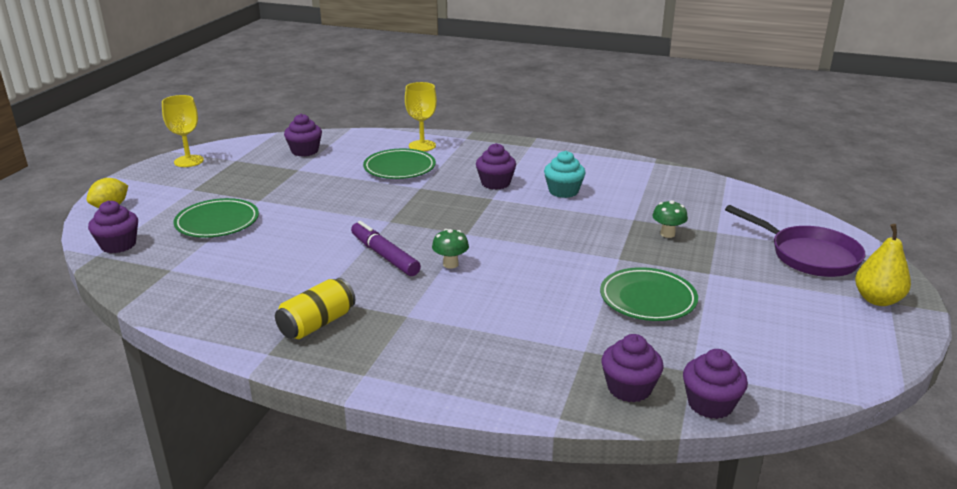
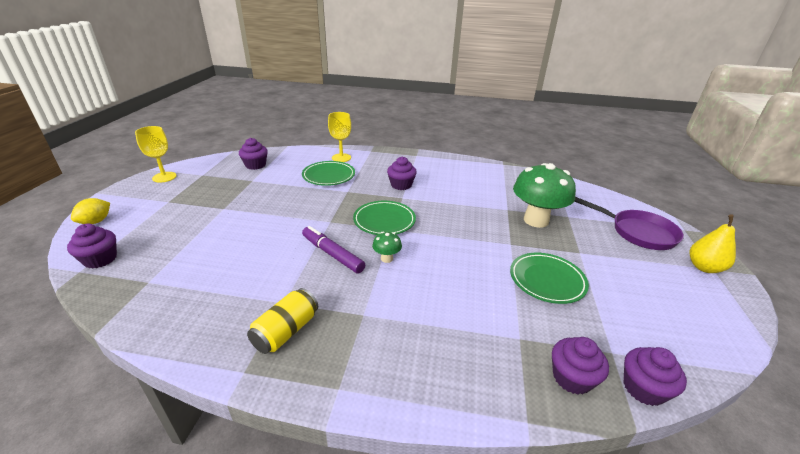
camera: 10 degrees left, 5 degrees up
green plate [173,198,259,238] -> green plate moved to [353,201,416,235]
turquoise cupcake [544,151,586,198] -> none
green mushroom [652,200,688,238] -> green mushroom [513,163,576,228], size x2.30

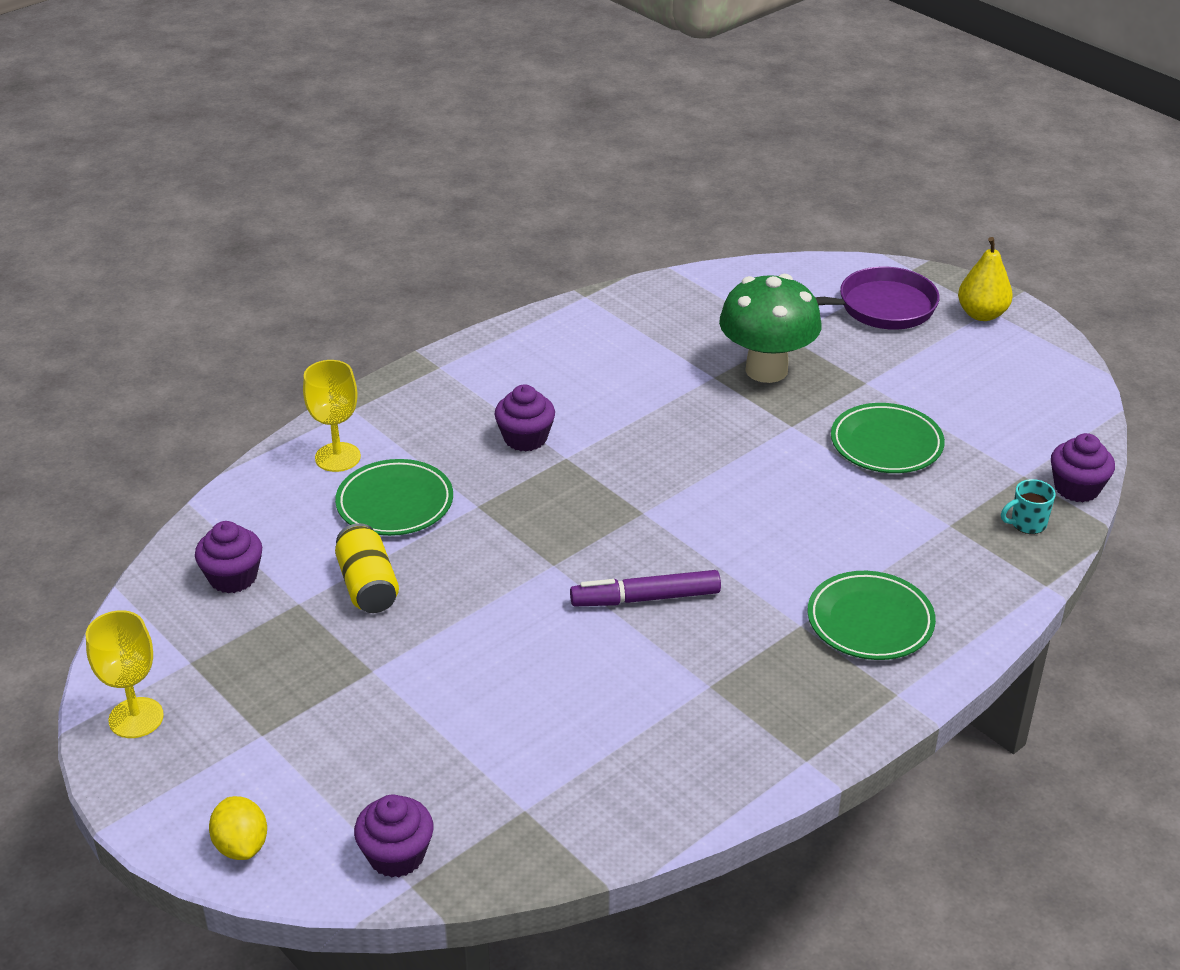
camera: 50 degrees left, 5 degrees up
yellow can [247,288,318,354] -> yellow can moved to [335,523,399,613]
green plate [353,201,416,235] -> green plate moved to [807,571,936,660]
green mushroom [372,232,402,263] -> none
purple cupcake [552,337,609,394] -> turquoise mug [1001,479,1056,534]

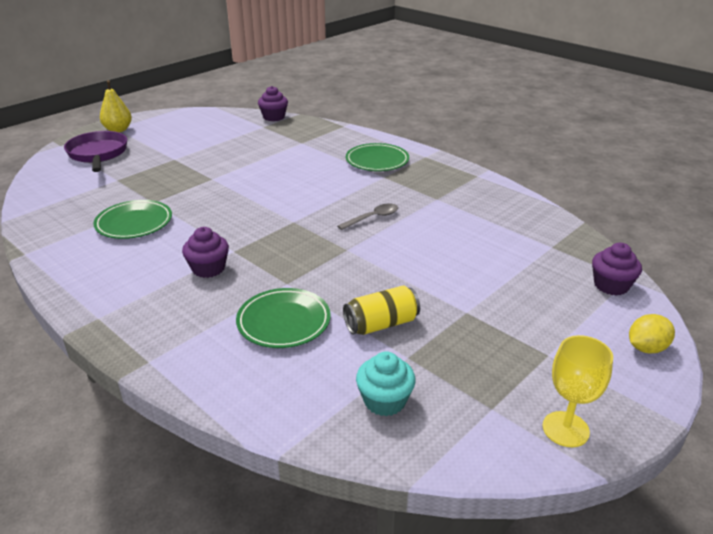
camera: 95 degrees left, 5 degrees down
purple cupcake [195,521,262,593] -> turquoise cupcake [356,351,416,416]
yellow goblet [303,360,361,472] -> none
purple marker [570,570,721,606] -> grey spoon [337,203,398,230]
green mushroom [719,274,821,383] -> none
green plate [831,403,945,473] -> green plate moved to [93,200,172,239]
turquoise mug [1001,479,1056,534] -> none

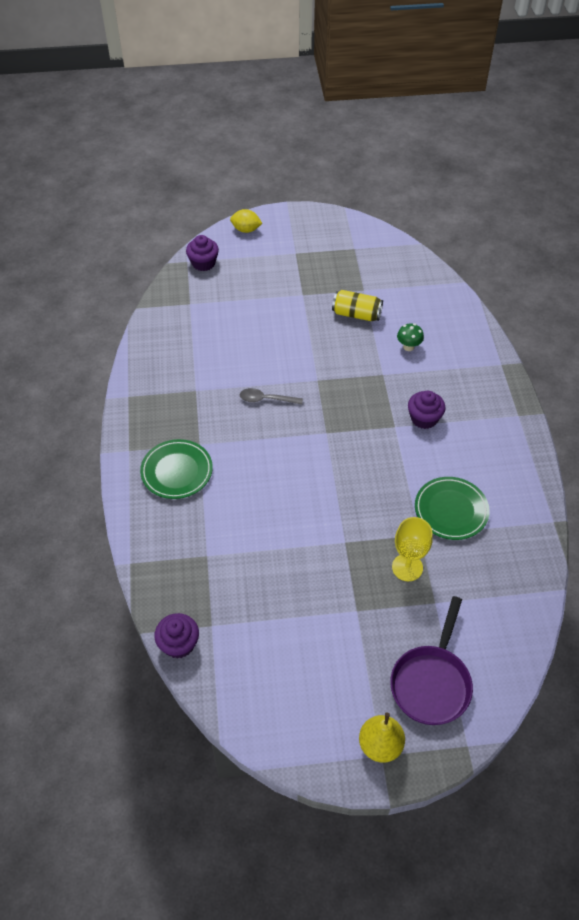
camera: 140 degrees left, 20 degrees up
green plate [236,288,331,348] -> green mushroom [397,324,424,351]
turquoise cupcake [356,351,416,416] -> none
yellow goblet [542,335,613,447] -> yellow goblet moved to [392,517,433,581]

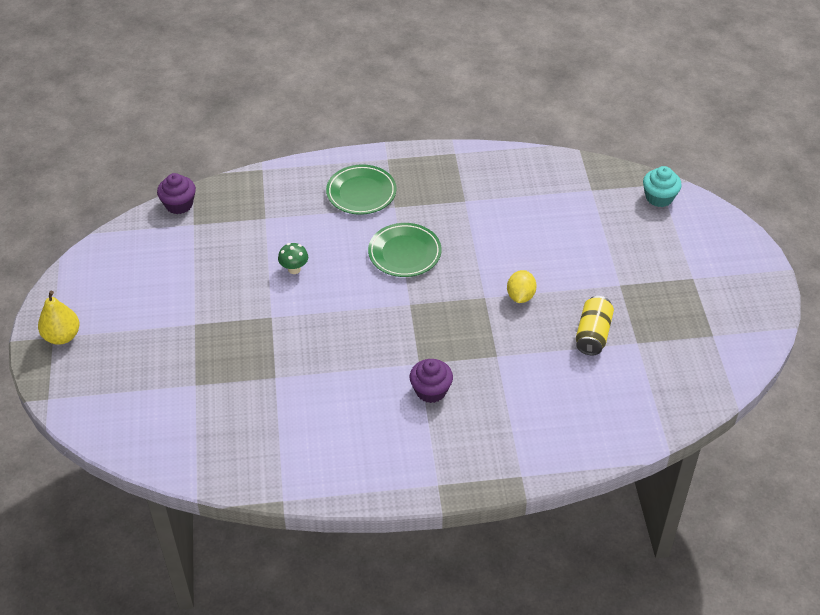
camera: 90 degrees right, 5 degrees down
purple cupcake [186,235,219,271] -> turquoise cupcake [643,166,682,207]
yellow lemon [230,209,262,233] -> yellow lemon moved to [507,270,537,303]
grey spoon [240,388,303,405] -> none
purple pan [390,596,473,725] -> none
yellow goblet [392,517,433,581] -> none
green mushroom [397,324,424,351] -> green mushroom moved to [278,243,308,274]
green plate [415,477,490,540] -> green plate moved to [368,223,442,277]

